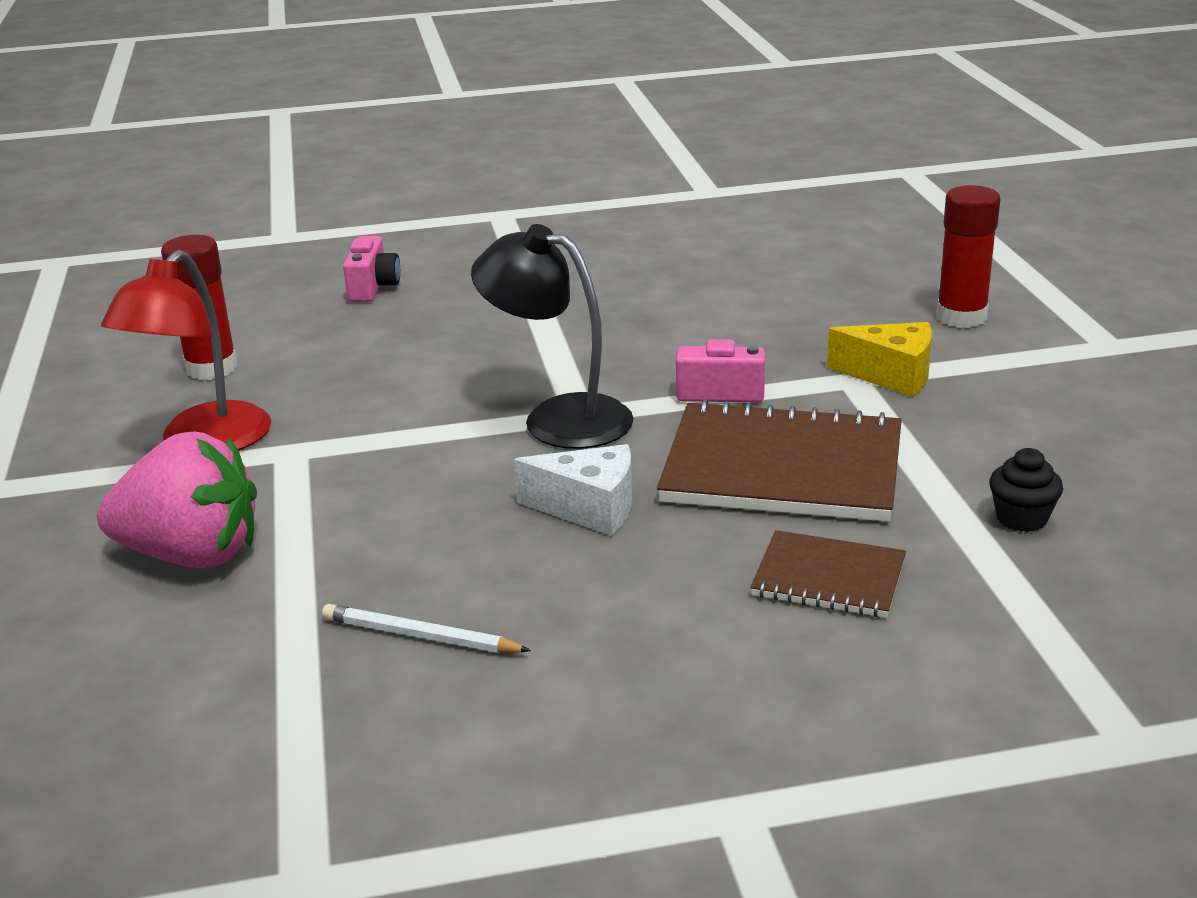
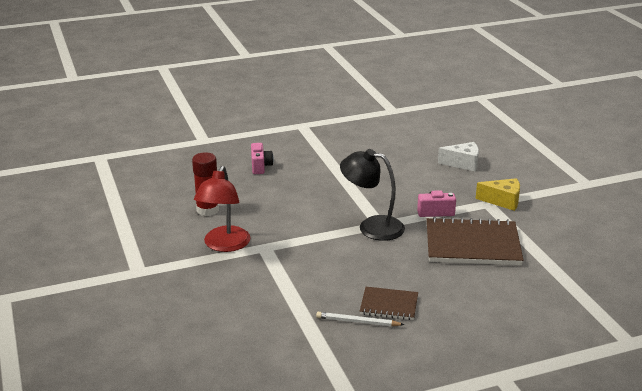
camera: 10 degrees left, 0 degrees up
pink strawberry [97,431,257,568] -> none
white cheese [514,444,632,536] -> white cheese moved to [438,142,479,172]
brown notebook [750,530,906,618] -> brown notebook moved to [360,287,418,320]
red glue stick [936,185,1000,328] -> none
black cupcake [989,448,1063,532] -> none

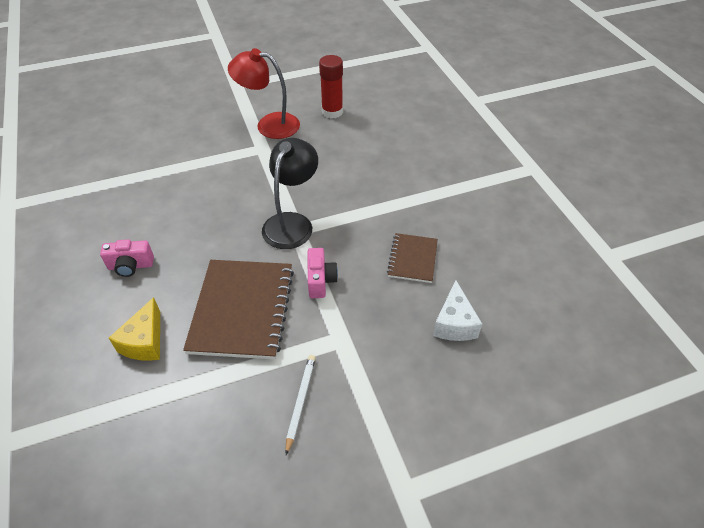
camera: 90 degrees right, 20 degrees up
pink camera [251,143,273,174] -> pink camera moved to [100,239,154,277]
white pencil [316,312,404,326] -> white pencil moved to [285,355,316,455]
brown notebook [360,287,418,320] -> brown notebook moved to [387,233,438,283]
yellow cheese [476,178,520,211] -> yellow cheese moved to [109,297,160,361]

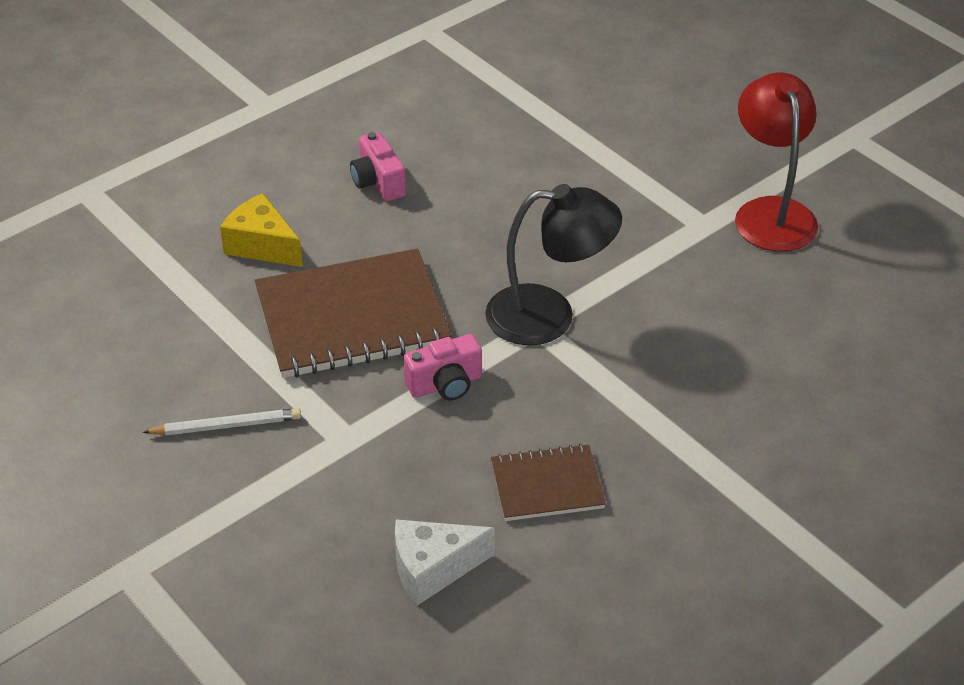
camera: 70 degrees right, 5 degrees down
yellow cheese [109,297,160,361] -> yellow cheese turned 45 degrees clockwise [220,193,303,267]
red glue stick [319,55,343,119] -> none

